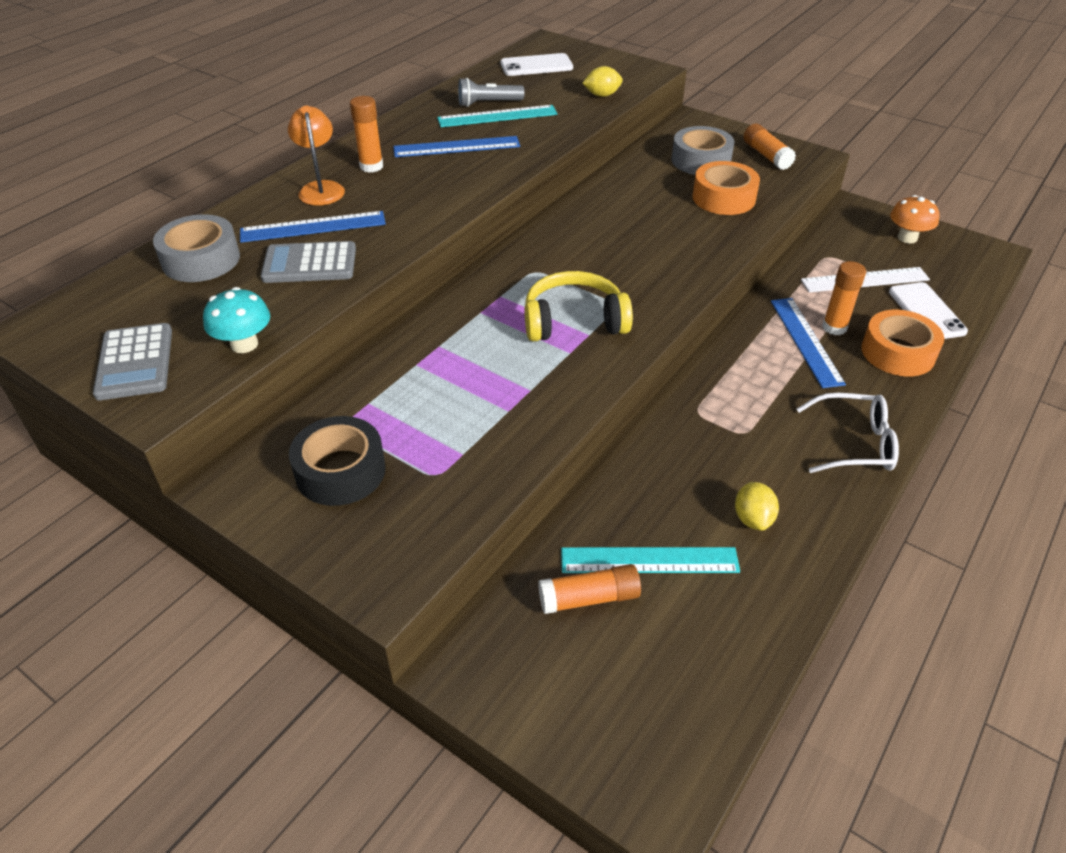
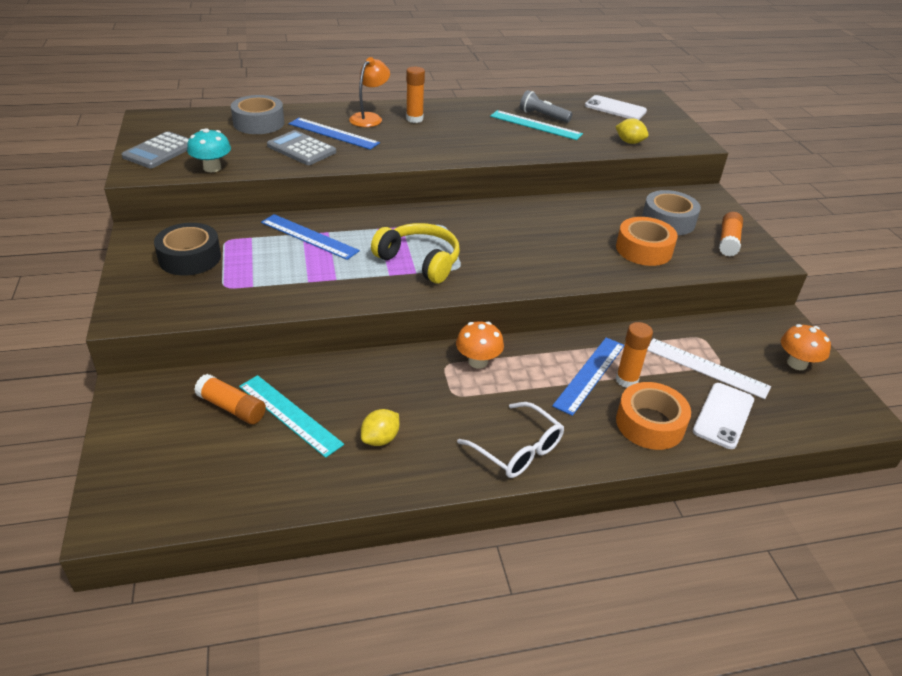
camera: 40 degrees right, 5 degrees down
blue ruler [393,136,520,157] -> blue ruler moved to [261,214,360,260]
none -> orange mushroom [456,321,504,368]

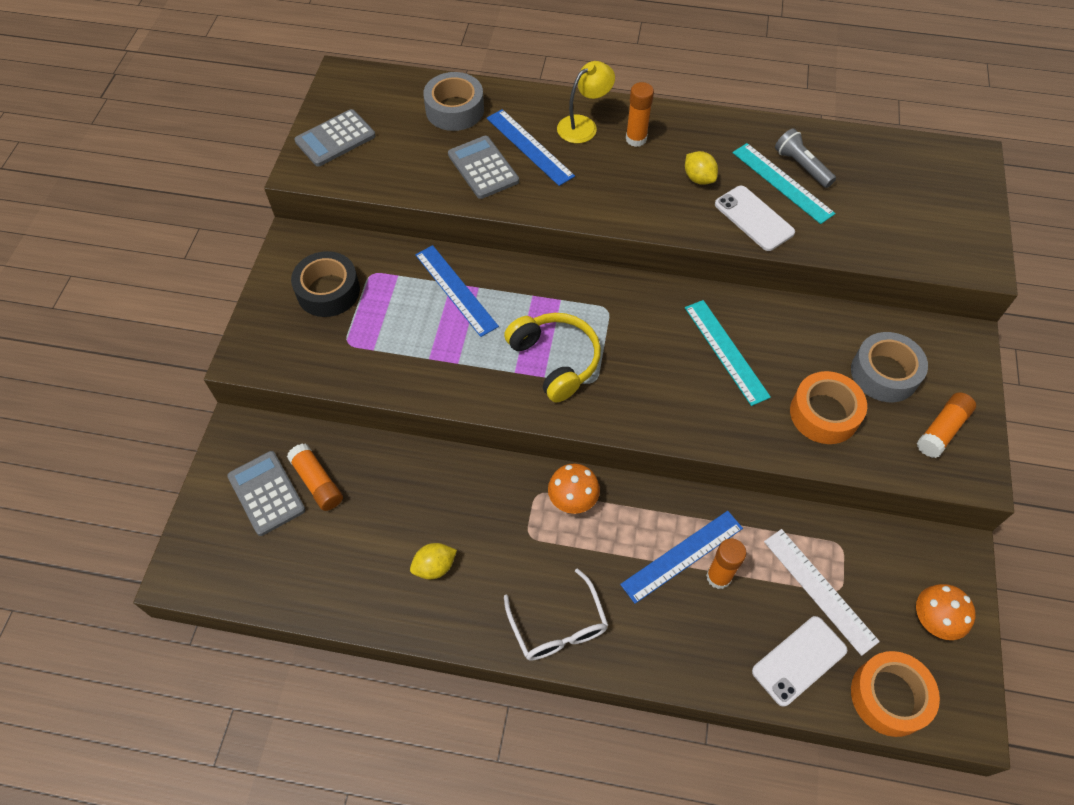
camera: 25 degrees right, 20 degrees up
turquoise mushroom [187,128,231,172] -> none
turquoise ruler [239,375,344,458] -> turquoise ruler moved to [685,300,771,406]
orange lamp [349,57,390,127] -> yellow lamp [557,61,615,143]
white phone [585,95,647,120] -> white phone moved to [715,186,795,251]
yellow lemon [615,118,649,144] -> yellow lemon moved to [685,151,718,185]
orange tape [616,382,691,450] -> orange tape moved to [851,651,940,737]
none -> grey calculator [227,451,306,536]

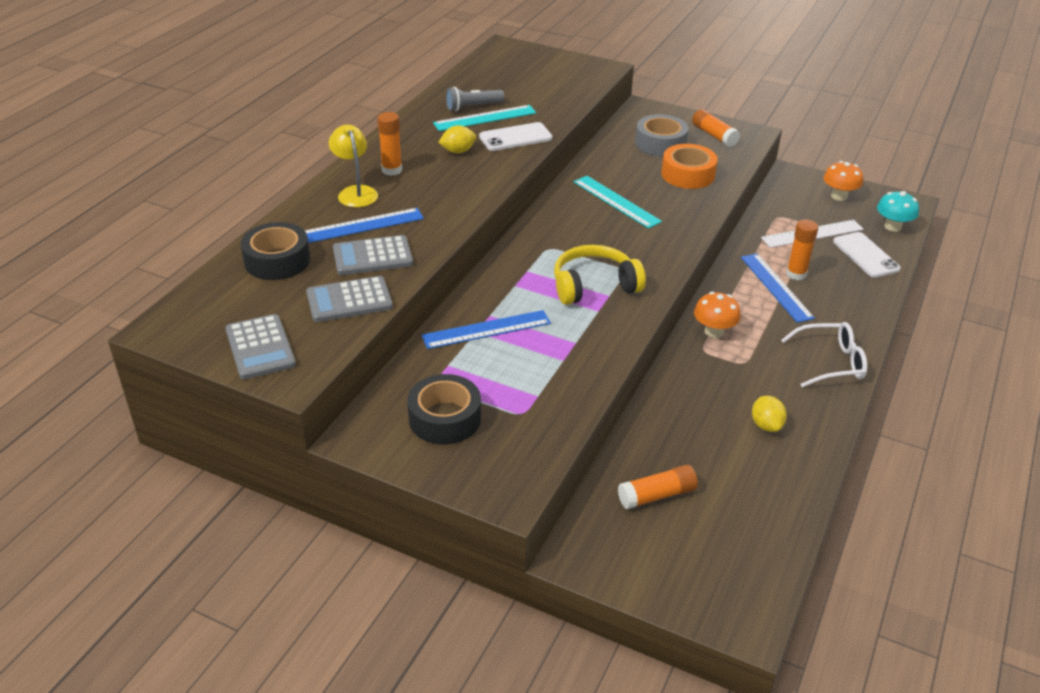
camera: 75 degrees left, 20 degrees down
grey calculator [227,451,306,536] -> grey calculator moved to [306,276,393,322]
grey tape [423,72,484,131] -> black tape [241,222,310,280]
turquoise ruler [685,300,771,406] -> turquoise ruler turned 60 degrees clockwise [574,176,662,229]
orange tape [851,651,940,737] -> turquoise mushroom [877,191,919,232]

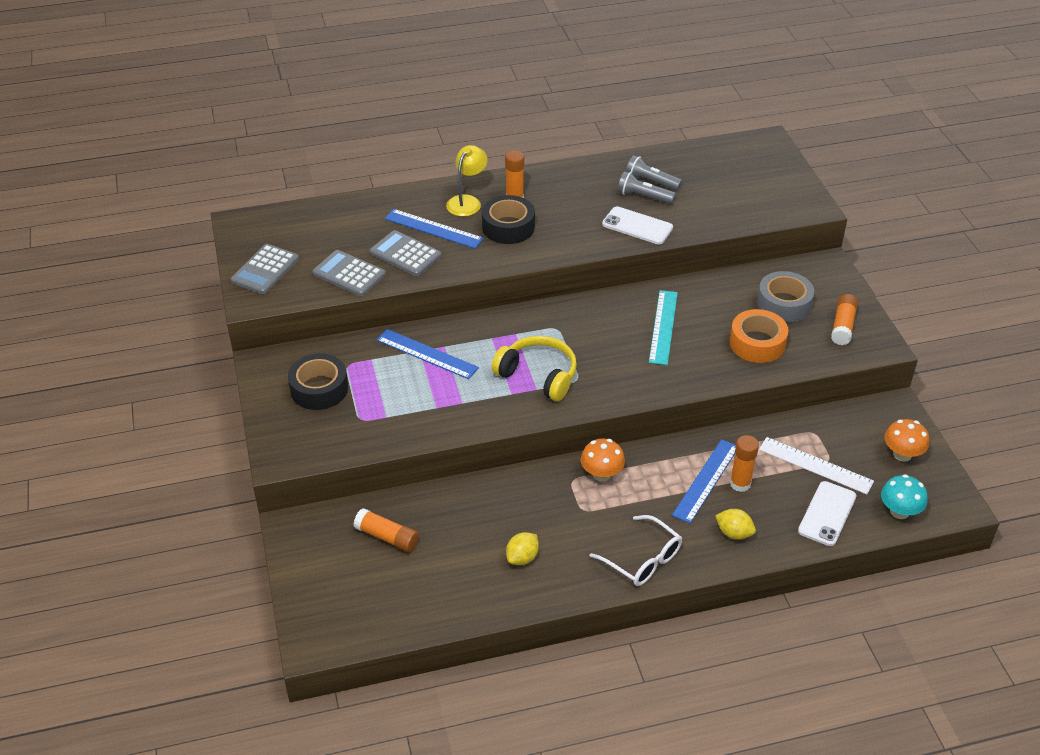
camera: 50 degrees right, 5 degrees up
black tape [241,222,310,280] -> black tape moved to [482,195,535,244]
turquoise ruler [433,105,536,131] -> grey flashlight [618,171,676,204]
yellow lemon [438,125,476,153] -> yellow lemon moved to [715,509,756,540]

